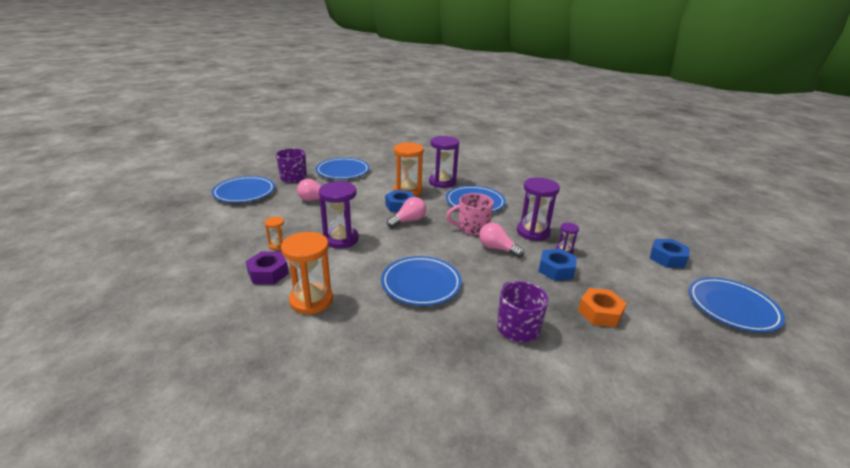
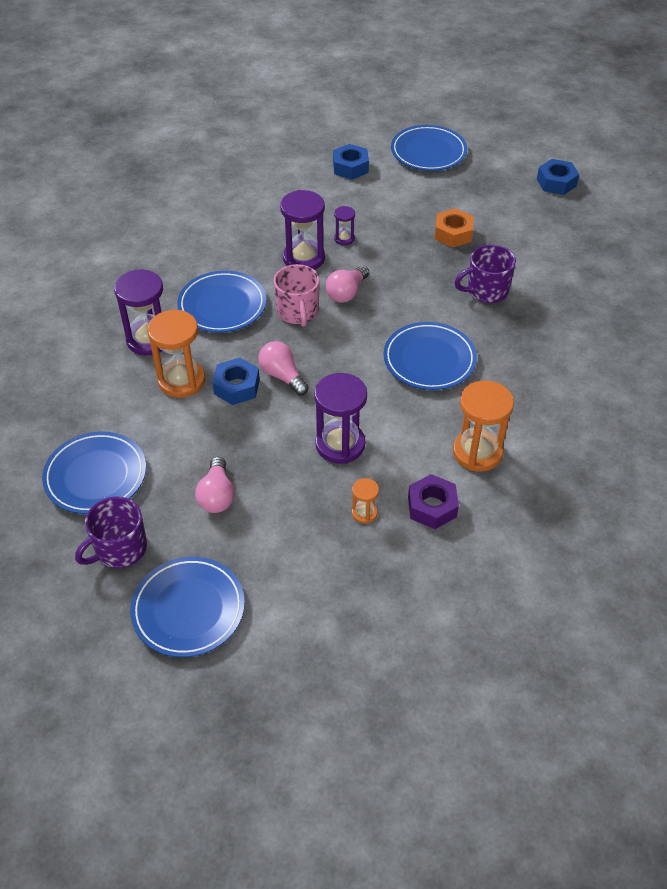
camera: 90 degrees left, 20 degrees up
blue nut [538,249,577,281] -> blue nut moved to [537,159,579,195]

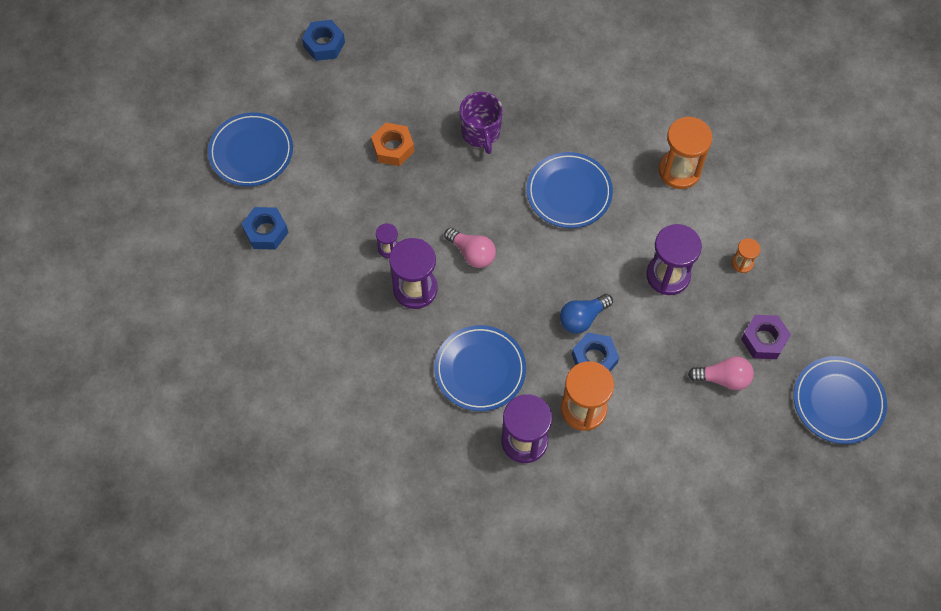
camera: 85 degrees left, 15 degrees up
blue plate [42,431,146,514] -> none
purple mug [75,496,147,568] -> none
pink light bulb [258,341,309,395] -> blue light bulb [560,294,613,334]
pink mug [274,264,320,327] -> none
purple nut [408,474,459,529] -> purple nut moved to [741,315,791,359]

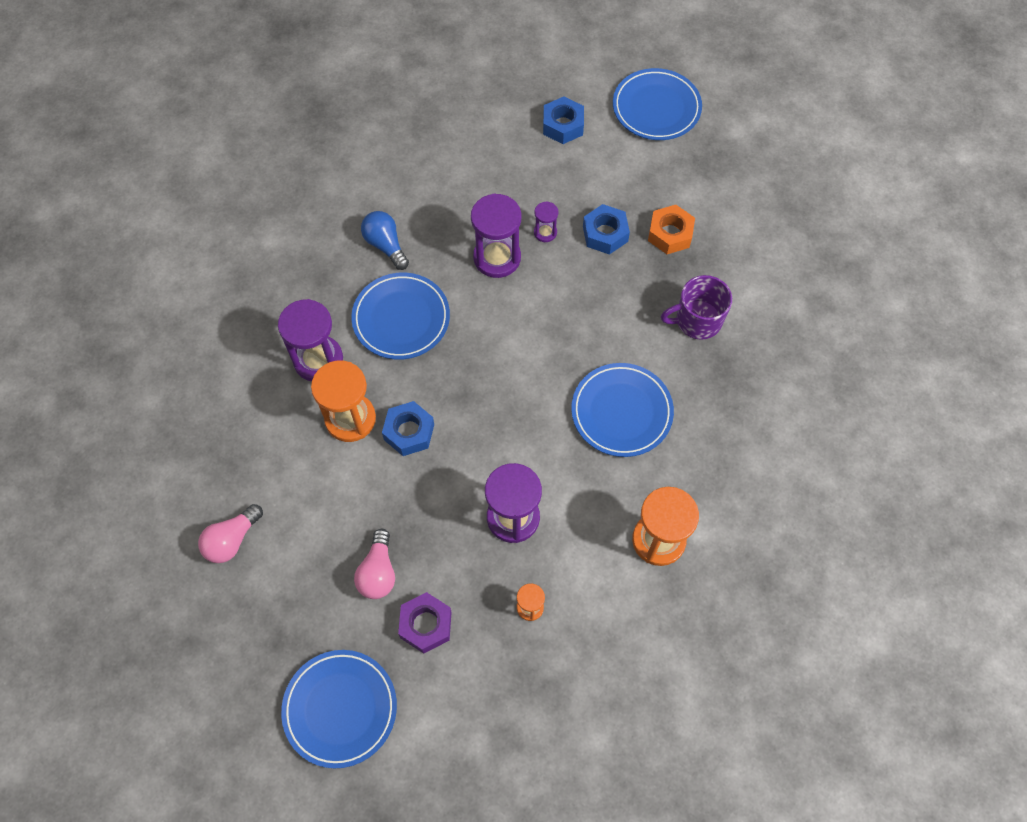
camera: 90 degrees right, 0 degrees up
blue nut [302,20,345,61] -> blue nut moved to [583,204,630,255]
pink light bulb [444,228,496,268] -> pink light bulb moved to [198,504,263,563]
blue light bulb [560,294,613,334] -> blue light bulb moved to [361,211,409,270]

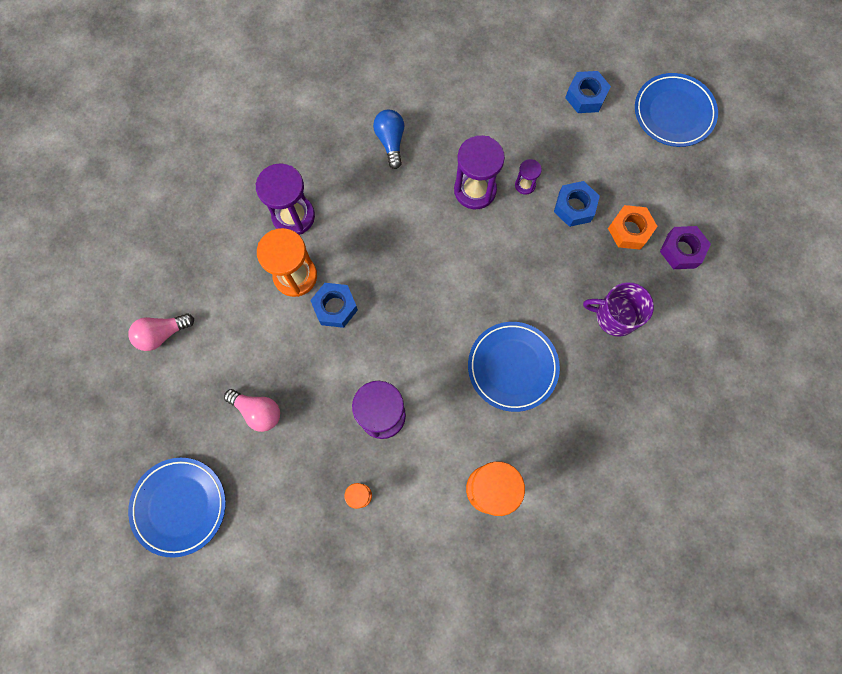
camera: 25 degrees right, 10 degrees up
blue plate [351,273,450,360] -> none
pink light bulb [354,529,395,599] -> pink light bulb turned 90 degrees counterclockwise [224,389,280,432]
purple nut [398,592,452,653] -> purple nut moved to [660,226,711,269]

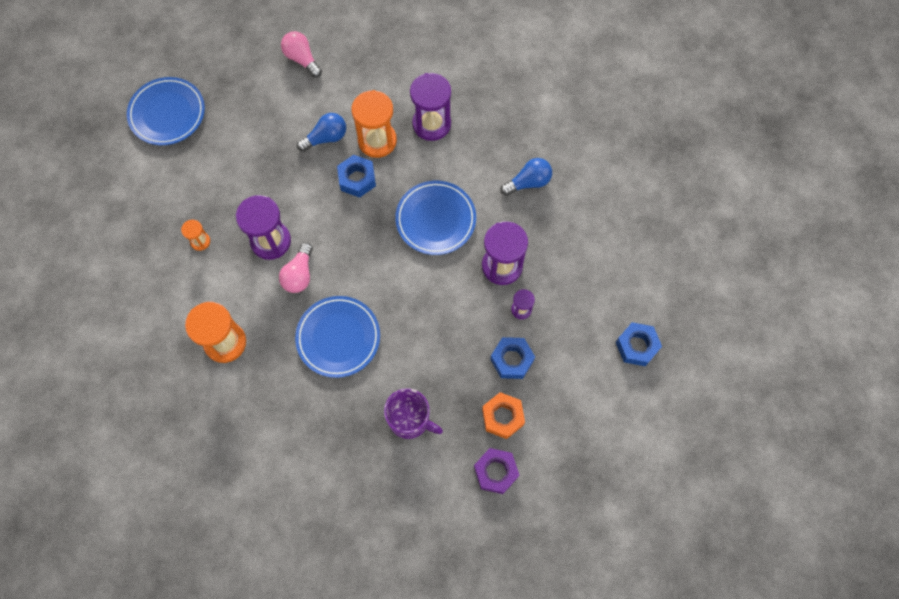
camera: 75 degrees right, 5 degrees down
pink light bulb [224,389,280,432] -> pink light bulb moved to [279,243,313,293]
purple mug [583,282,654,337] -> purple mug turned 120 degrees clockwise [384,388,443,439]
blue plate [635,73,718,147] -> blue plate moved to [395,181,476,255]
none -> blue light bulb [297,113,346,152]

